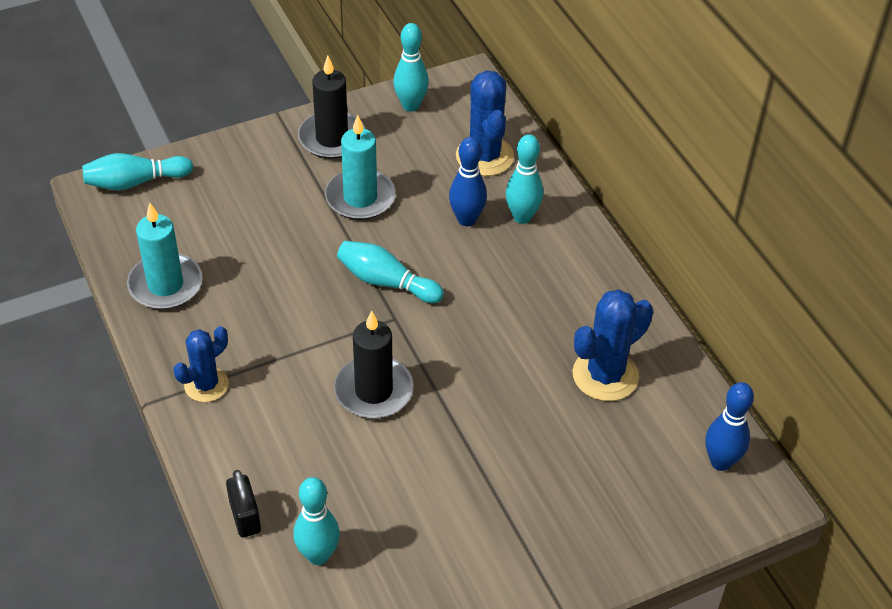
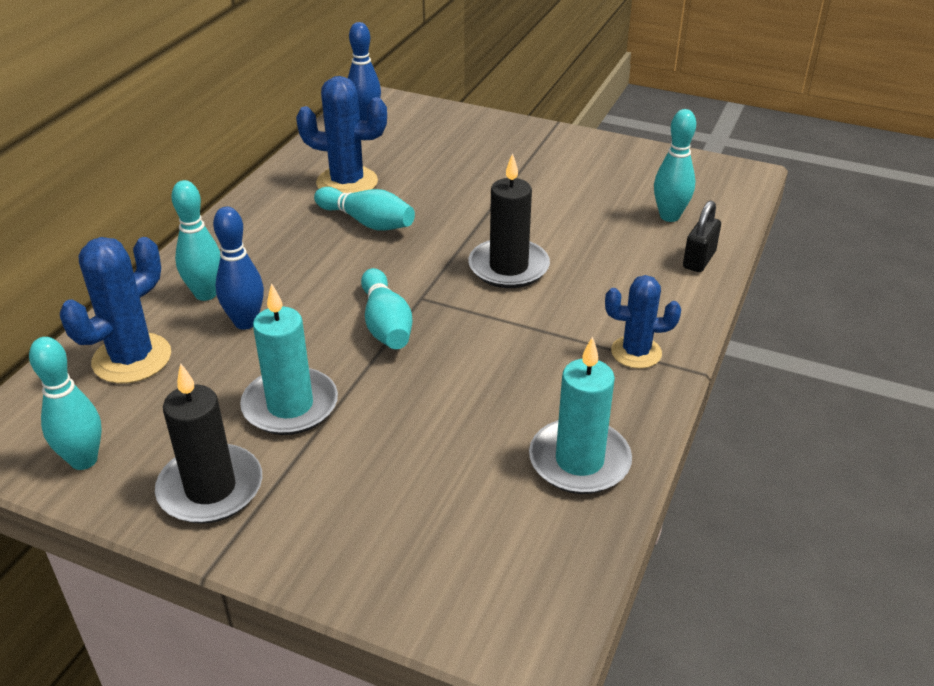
camera: 130 degrees left, 10 degrees down
turquoise bowling pin [82,153,193,190] -> turquoise bowling pin moved to [314,187,415,231]

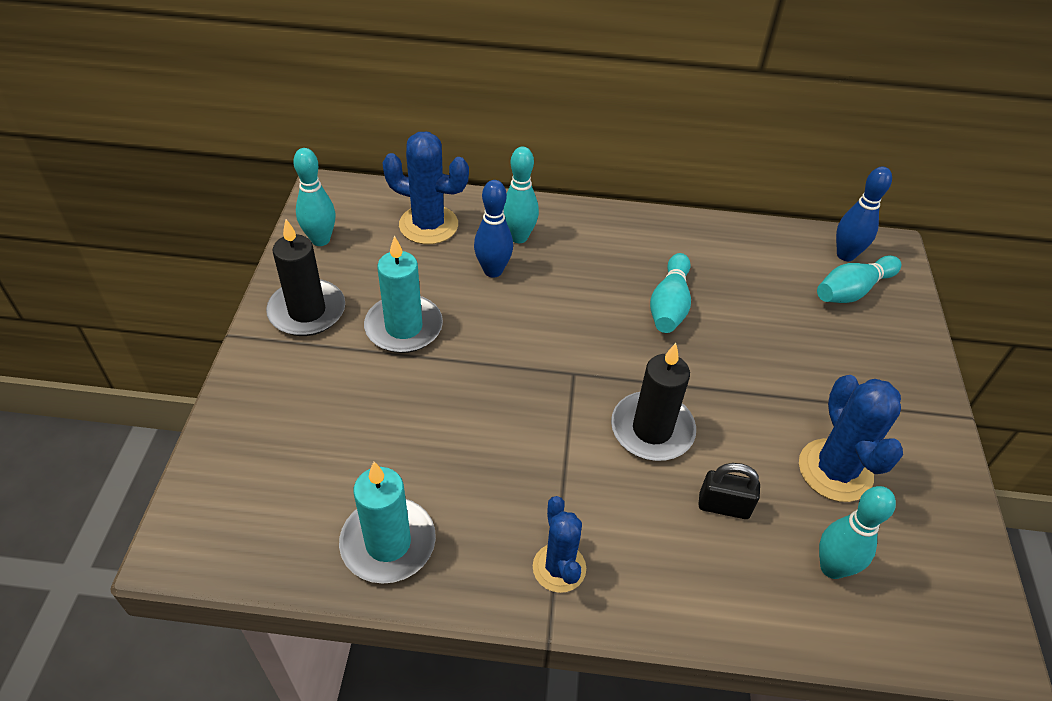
camera: 70 degrees right, 10 degrees up
blue cactus [296,76,387,193] -> blue cactus moved to [799,375,903,502]
turquoise bowling pin [361,268,413,349] -> turquoise bowling pin moved to [817,256,901,303]
black padlock [683,200,721,272] -> black padlock moved to [698,463,760,519]

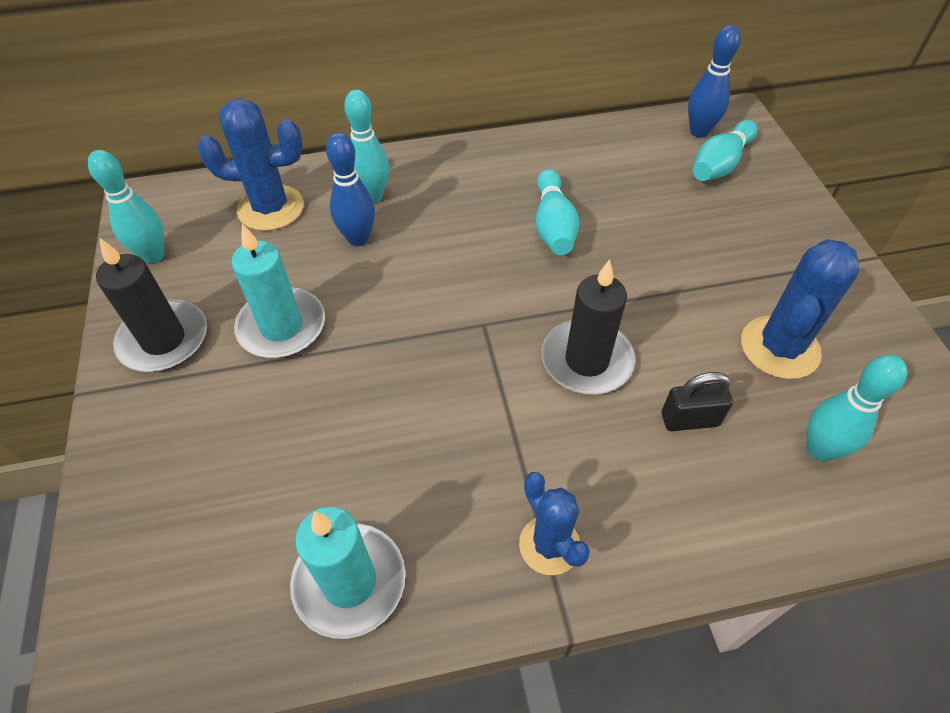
camera: 15 degrees left, 5 degrees up
blue cactus [799,375,903,502] -> blue cactus turned 60 degrees clockwise [741,239,859,379]

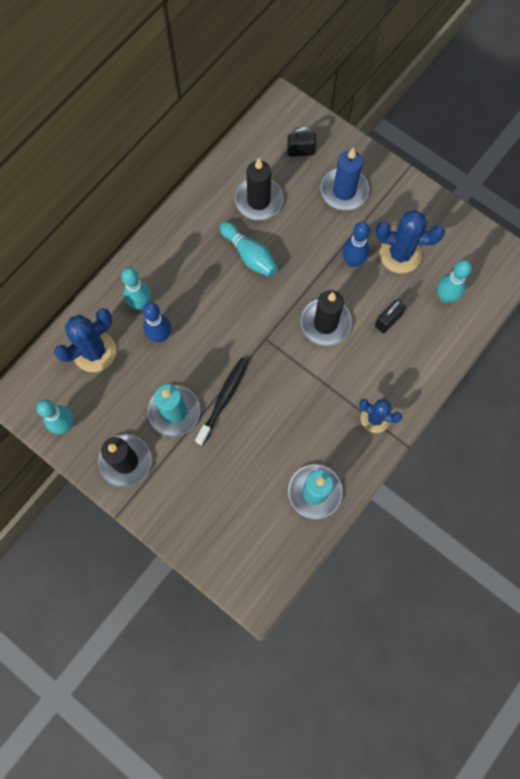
camera: 40 degrees left, 20 degrees up
blue bowling pin [688,25,740,138] -> blue bowling pin moved to [342,222,370,267]
turquoise bowling pin [693,120,758,181] -> black padlock [287,127,316,157]
blue cactus [741,239,859,379] -> blue cactus turned 75 degrees counterclockwise [376,210,445,273]
none -> black toothbrush [195,358,249,446]
none -> black candle [234,158,283,220]
none -> blue candle [320,147,369,211]

